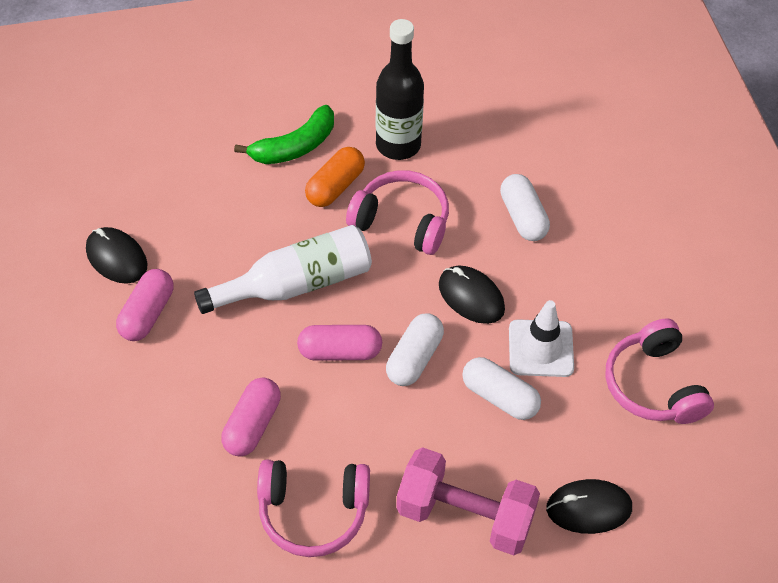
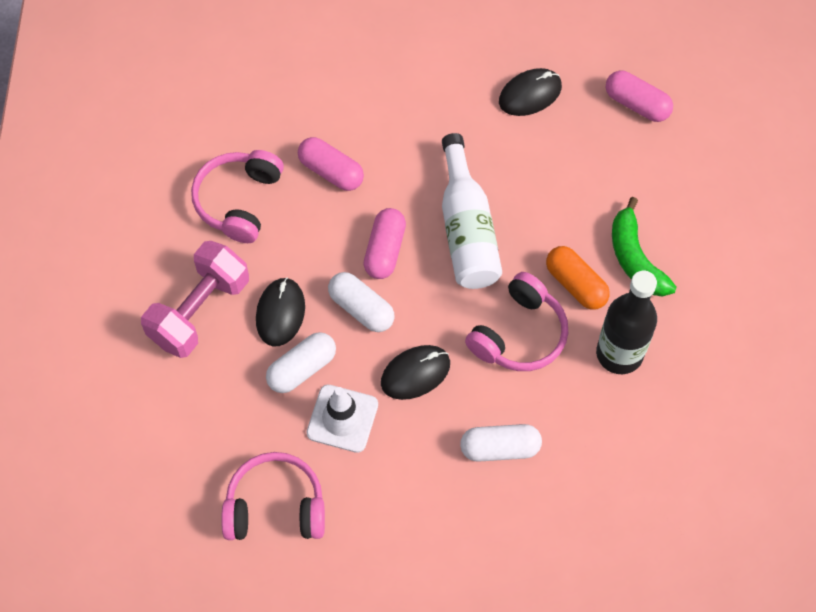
camera: 105 degrees right, 10 degrees up
pink capsule [116,269,174,341] -> pink capsule moved to [606,71,673,122]
black mouse [546,479,632,534] -> black mouse moved to [256,277,305,346]

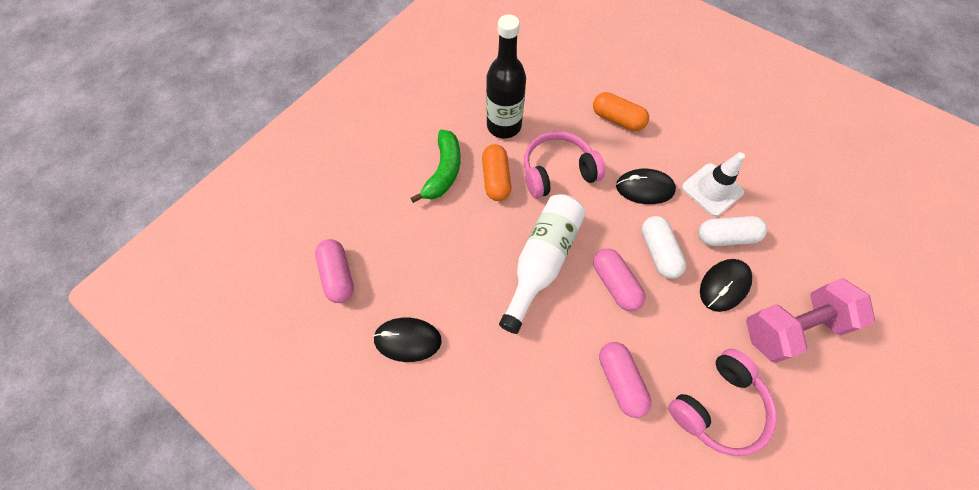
camera: 145 degrees left, 0 degrees up
pink headphones [221,452,325,540] -> none
pink capsule [364,208,406,279] -> pink capsule turned 75 degrees counterclockwise [593,248,646,311]
white capsule [460,424,542,462] -> orange capsule [593,92,649,131]

